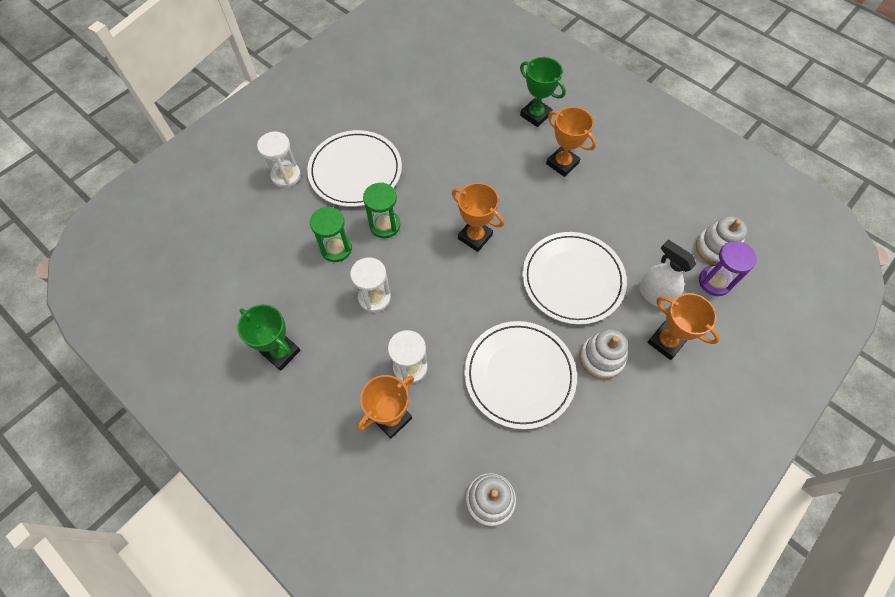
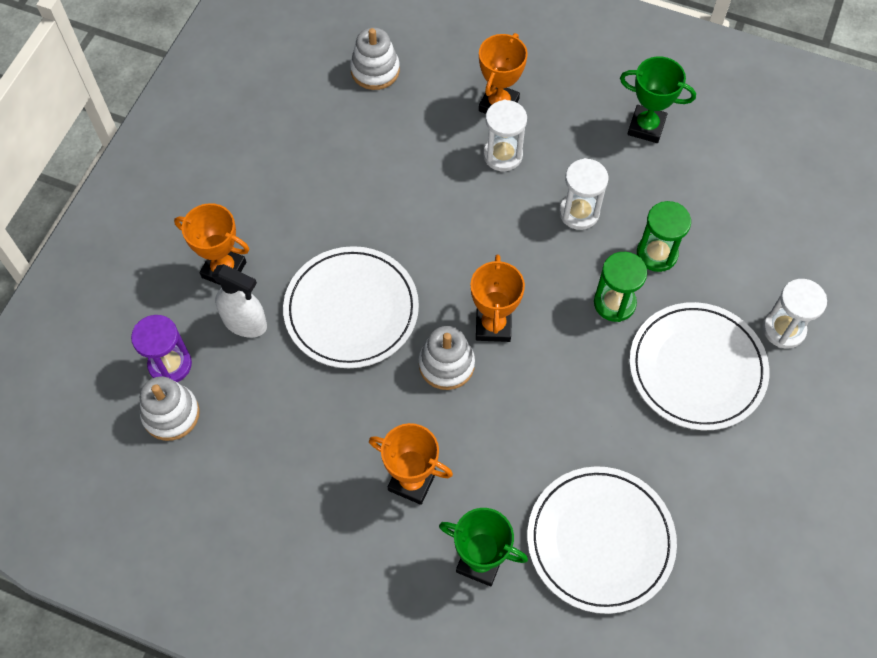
camera: 160 degrees right, 0 degrees up
orange trophy [452,183,504,252] -> orange trophy turned 75 degrees clockwise [471,254,525,342]
white plate [464,321,577,429] -> white plate moved to [527,466,677,614]
white stacking toy [580,329,628,379] -> white stacking toy moved to [419,326,475,390]

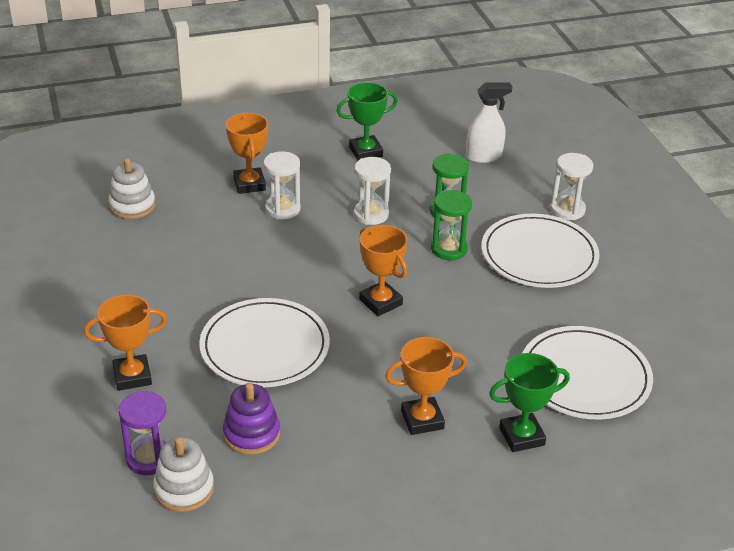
camera: 40 degrees left, 25 degrees down
white spray bottle [212,264,267,338] -> white spray bottle moved to [466,82,512,163]
white stacking toy [419,326,475,390] -> none
none -> purple stacking toy [223,383,280,455]

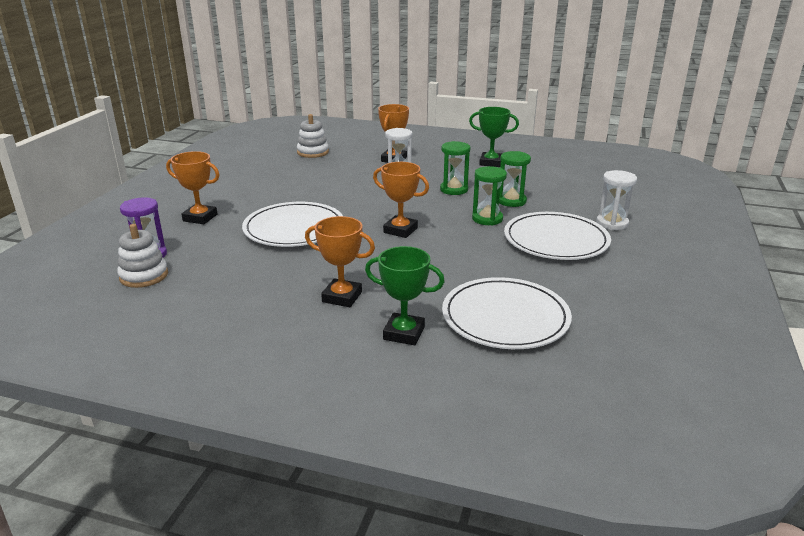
camera: 35 degrees right, 10 degrees down
purple stacking toy [223,383,280,455] -> none
white hourglass [354,157,391,225] -> green hourglass [440,141,471,195]
orange trophy [359,225,408,316] -> orange trophy turned 60 degrees counterclockwise [373,162,429,238]
white spray bottle [466,82,512,163] -> none

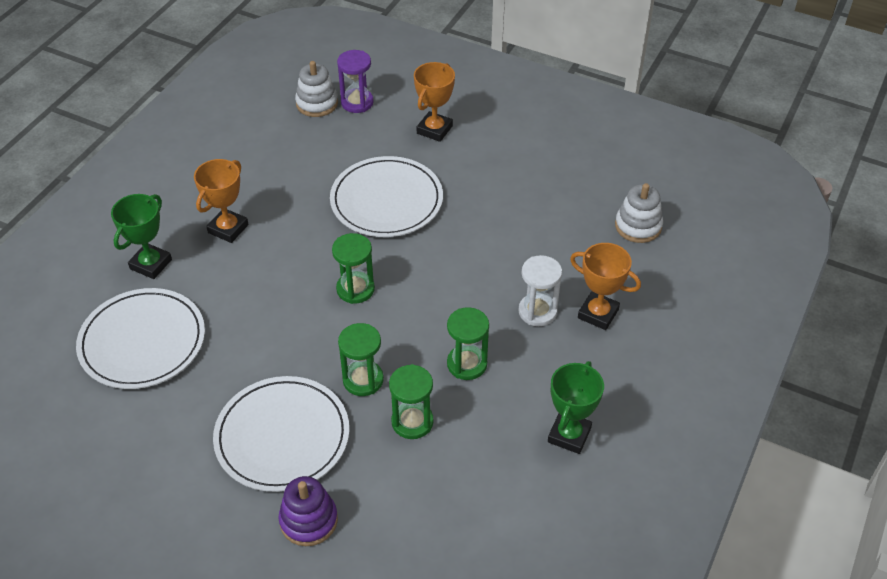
camera: 100 degrees right, 20 degrees up
orange trophy [373,162,429,238] -> green hourglass [332,233,375,304]
white hourglass [596,170,637,230] -> purple stacking toy [279,476,338,546]

